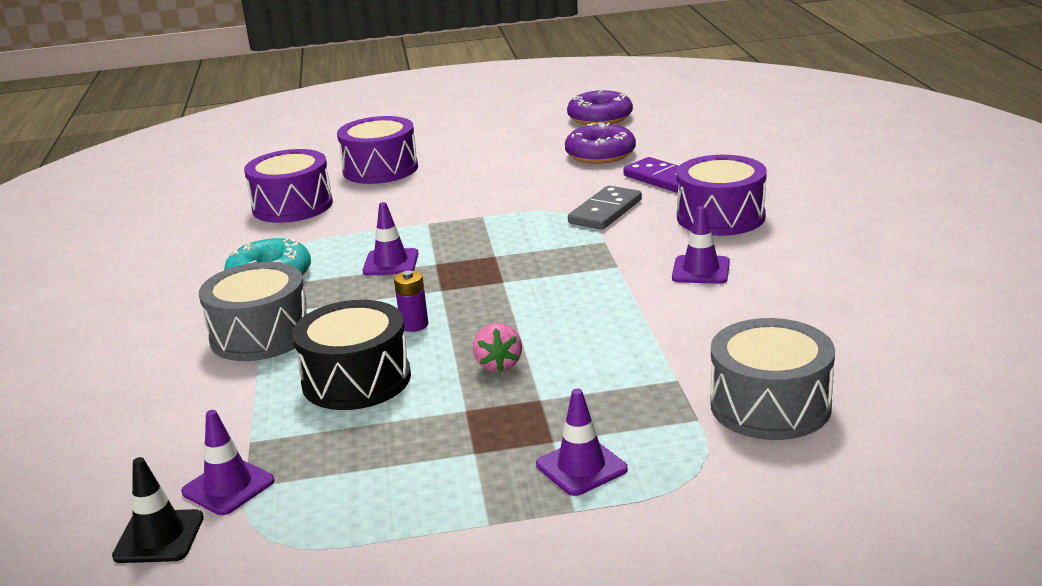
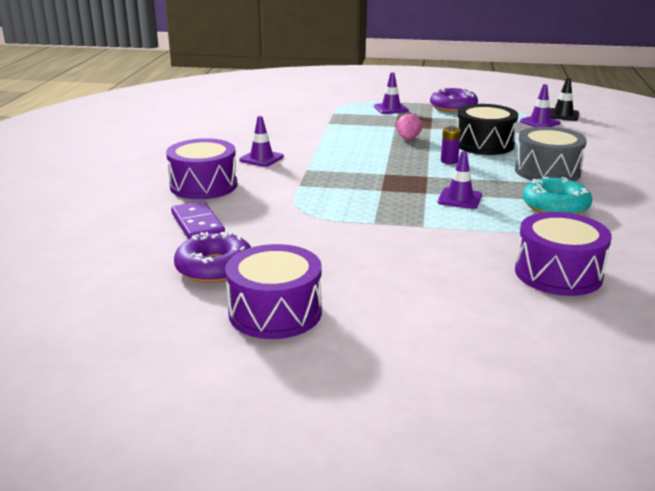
camera: 165 degrees left, 0 degrees up
purple drum [337,116,418,184] -> purple drum moved to [225,244,322,339]
purple donut [567,89,633,125] -> purple donut moved to [430,88,478,113]
grey domino [568,186,642,230] -> none
grey drum [711,318,835,440] -> none

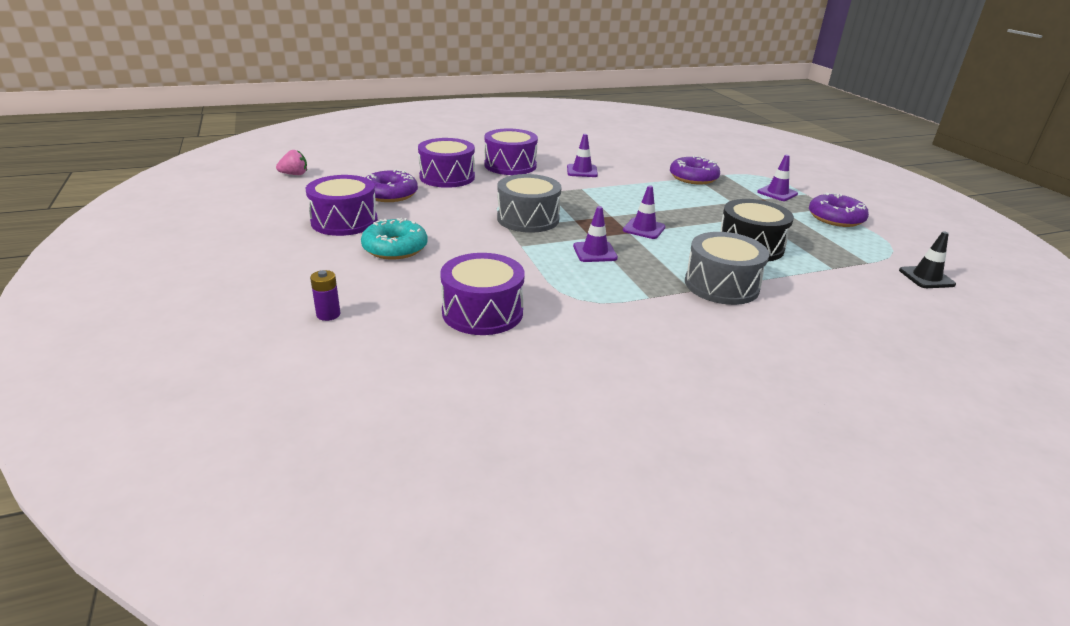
camera: 60 degrees right, 5 degrees up
purple domino [171,201,225,239] -> purple drum [418,138,475,188]
pink strawberry [396,113,422,140] -> pink strawberry moved to [276,150,307,175]
purple battery [441,126,461,164] -> purple battery moved to [310,270,340,321]
purple traffic cone [520,84,561,127] -> purple traffic cone moved to [623,185,665,239]
turquoise donut [523,177,592,215] -> turquoise donut moved to [361,218,428,260]
none -> grey drum [497,174,562,233]
none -> purple donut [670,156,720,185]

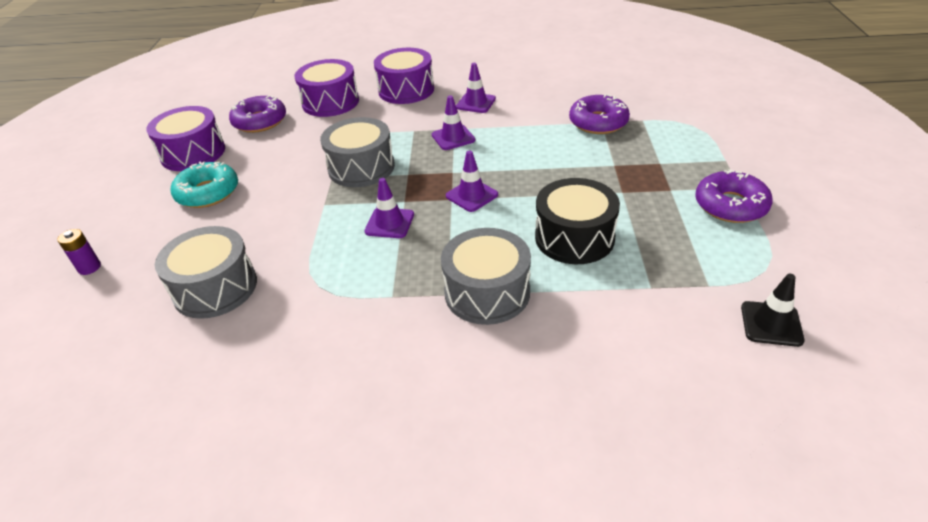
camera: 25 degrees right, 10 degrees up
pink strawberry [276,150,307,175] -> none
purple drum [440,253,525,335] -> grey drum [155,226,257,319]
purple traffic cone [757,155,798,201] -> purple traffic cone moved to [432,95,475,150]

